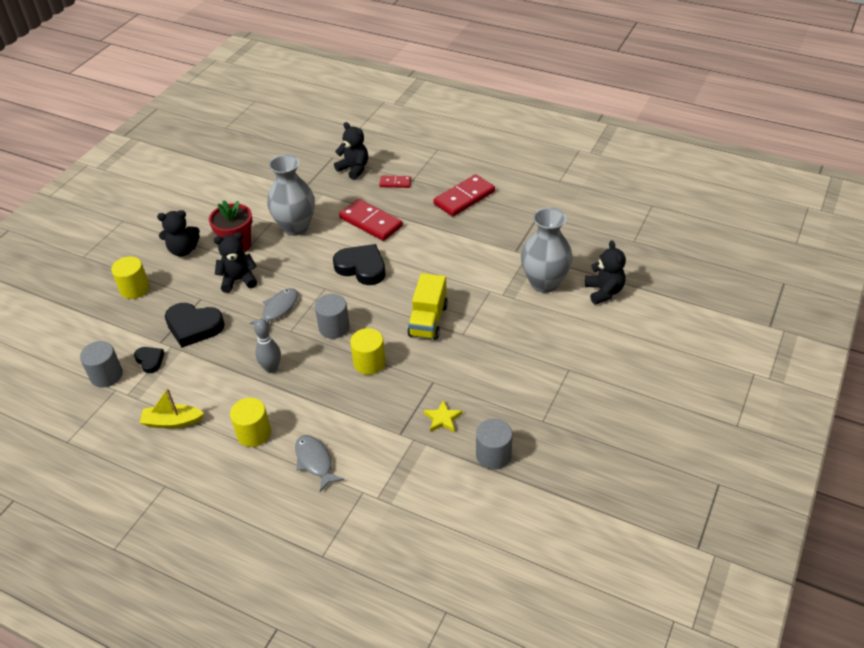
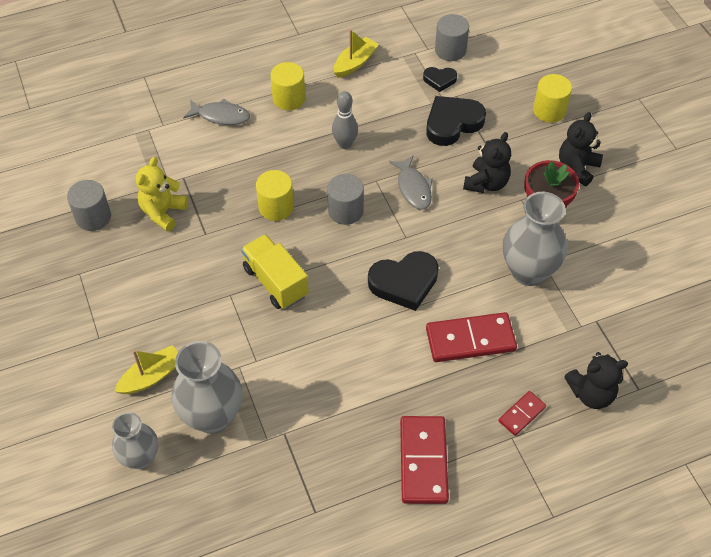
camera: 130 degrees right, 10 degrees up
yellow star [424,400,463,432] -> yellow teddy bear [136,157,188,232]
black teddy bear [585,240,626,305] -> grey vase [112,412,158,469]
none -> yellow boat [114,345,178,394]

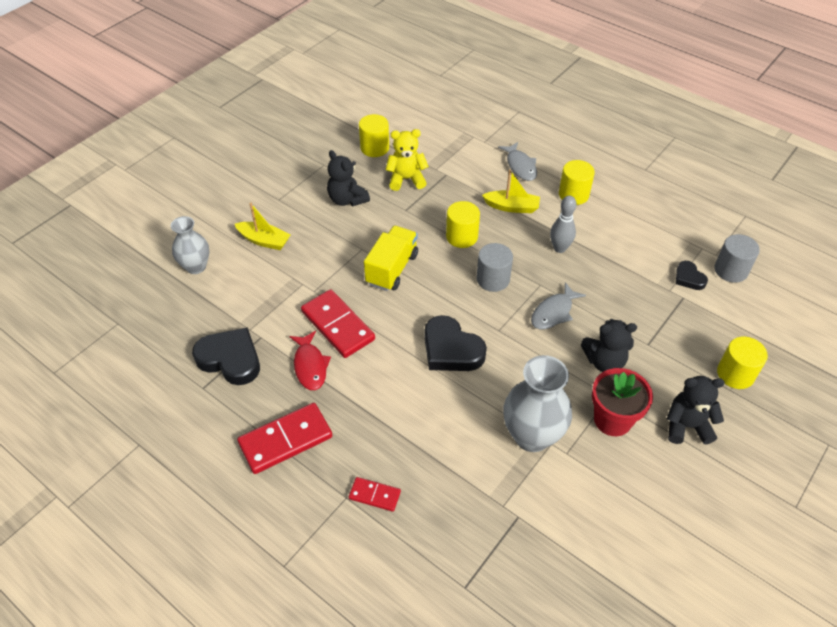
camera: 60 degrees right, 5 degrees down
grey cylinder [67,180,111,231] -> yellow cylinder [359,114,389,157]
grey vase [172,341,242,434] -> none
yellow boat [334,29,379,78] -> yellow boat moved to [482,170,540,213]
black heart [426,96,486,146] -> black heart moved to [192,327,260,385]
red domino [426,312,517,362] -> red domino moved to [301,289,375,358]
black teddy bear [564,352,628,409] -> black teddy bear moved to [327,150,370,206]
none -> red fish [289,331,331,390]

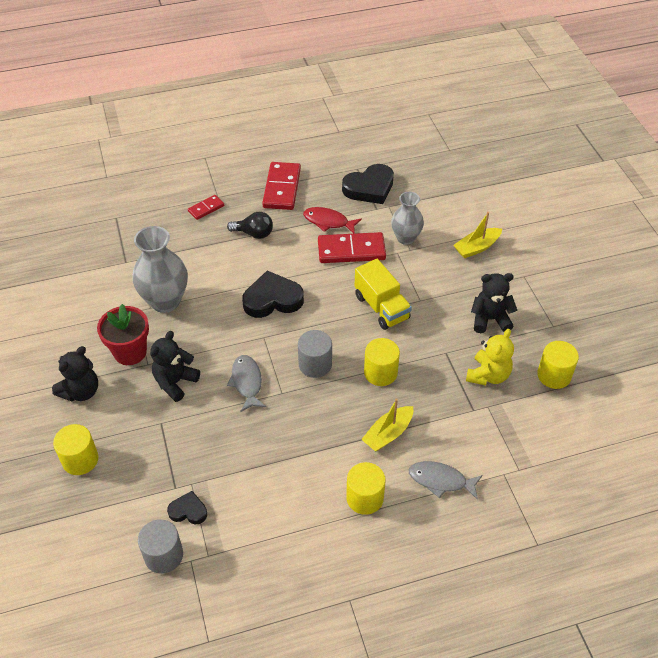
camera: 125 degrees right, 0 degrees up
grey vase [171,216,210,274] -> grey vase moved to [391,192,424,245]
grey bowling pin [550,196,577,253] -> none
none -> black light bulb [227,212,273,239]

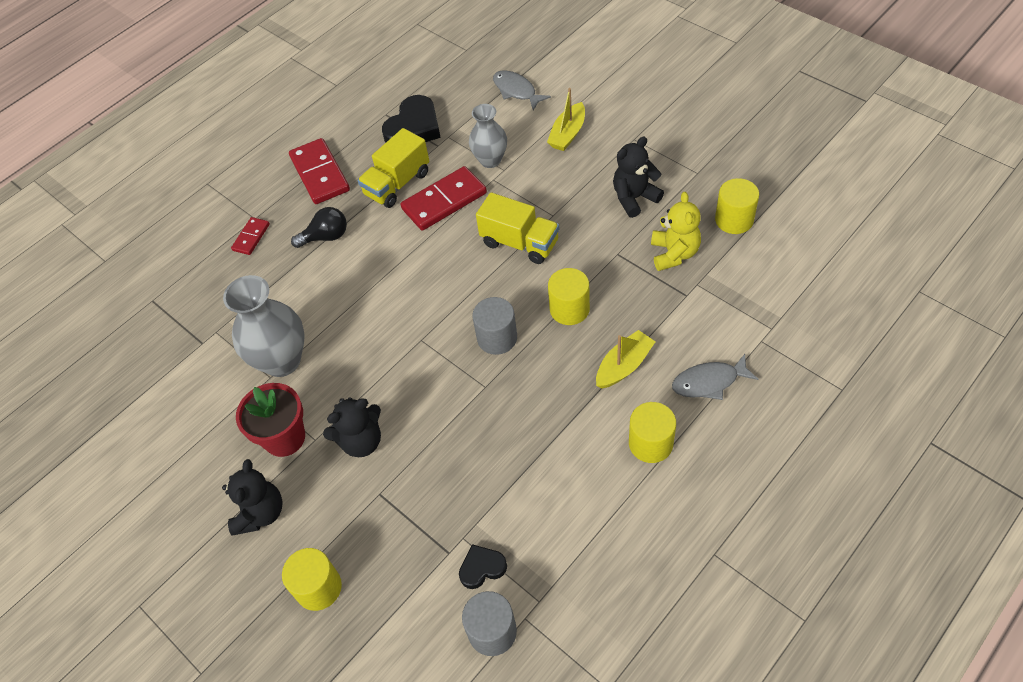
camera: 25 degrees left, 5 degrees up
black teddy bear [150,331,200,402] -> black teddy bear turned 120 degrees counterclockwise [323,397,381,457]
grey fish [227,355,266,412] -> grey fish moved to [493,70,551,110]
black heart [242,271,304,318] -> none
red fish [303,207,362,234] -> yellow truck [358,128,429,208]
yellow boat [361,398,413,452] -> yellow boat turned 150 degrees counterclockwise [596,330,655,389]

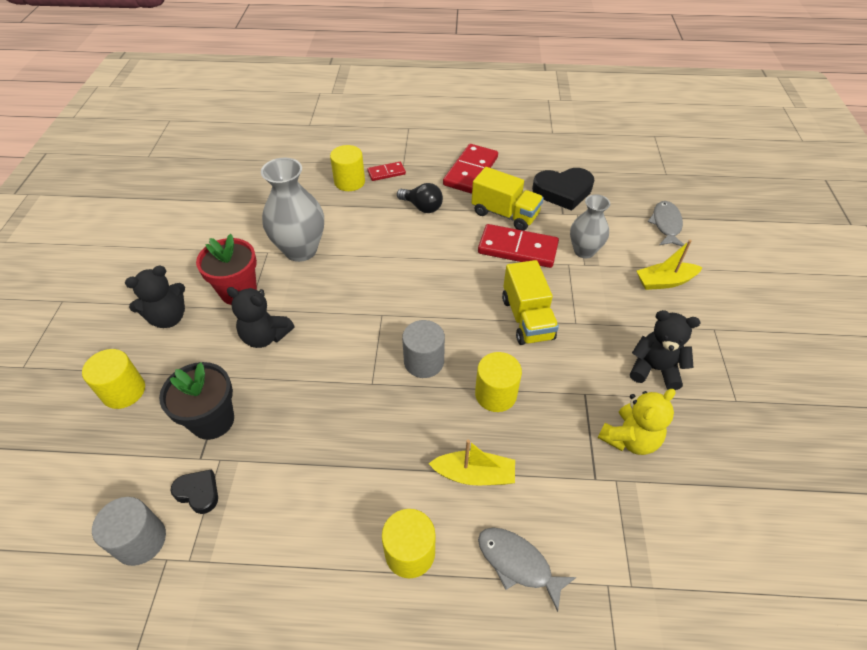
camera: 45 degrees right, 5 degrees down
yellow truck [358,128,429,208] -> yellow truck turned 150 degrees counterclockwise [471,167,544,231]
yellow cylinder [715,178,759,234] -> yellow cylinder moved to [330,145,365,191]
none -> black flower pot [159,362,234,440]

